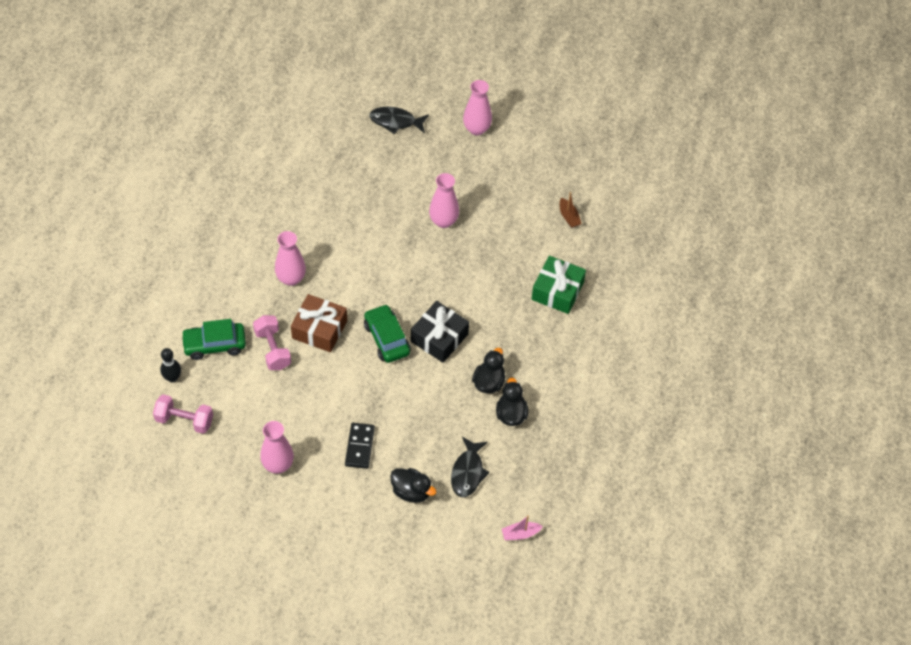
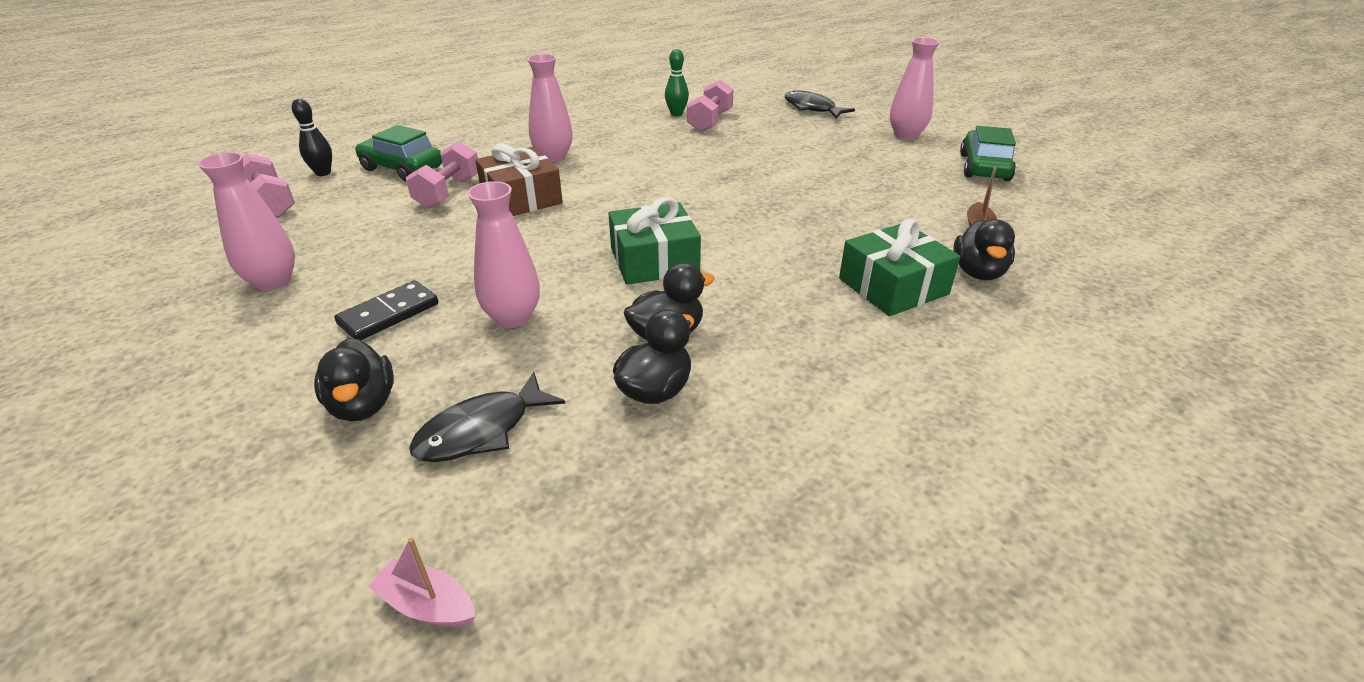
camera: 40 degrees right, 20 degrees down
green car [364,304,411,363] -> green car moved to [960,126,1016,181]
black gift [411,301,469,363] -> green gift [609,197,701,285]
pink vase [429,173,459,228] -> pink vase moved to [467,181,540,328]
none -> green bowling pin [665,49,689,116]
none -> pink dumbbell [687,80,734,132]
none -> black duck [953,219,1015,280]

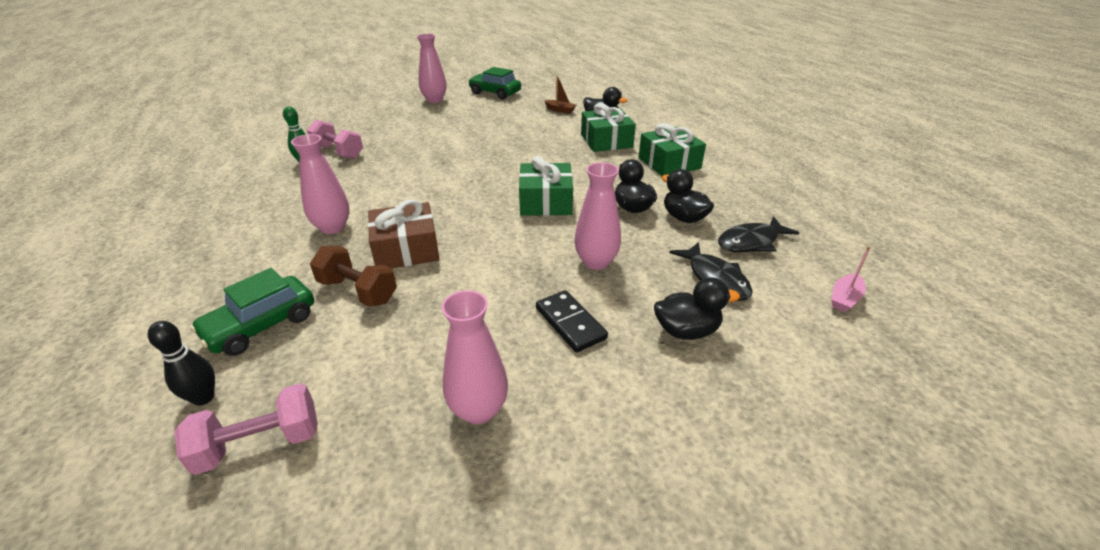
camera: 75 degrees left, 0 degrees up
pink dumbbell [406,141,478,209] -> brown dumbbell [310,246,397,307]
black fish [785,91,855,118] -> black fish moved to [718,216,799,252]
none -> green gift [639,123,706,176]

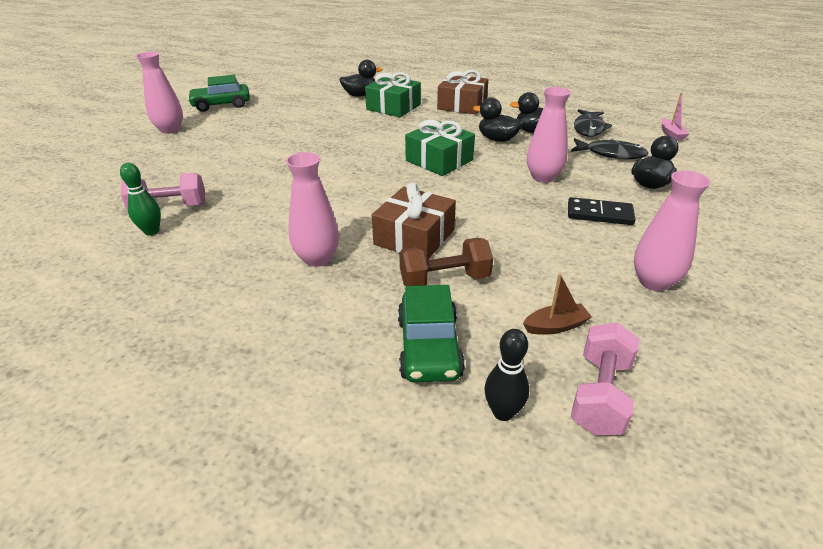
camera: 45 degrees left, 0 degrees up
brown boat [544,75,576,114] -> brown boat moved to [523,274,592,335]
green gift [639,123,706,176] -> brown gift [437,70,488,115]

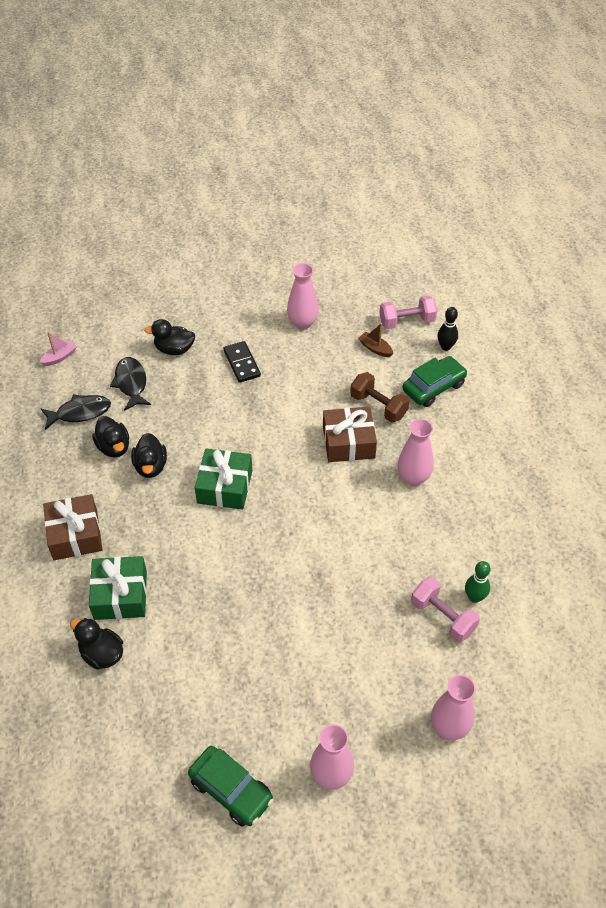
camera: 125 degrees left, 15 degrees up
pink vase [527,87,571,183] -> pink vase moved to [431,675,476,740]

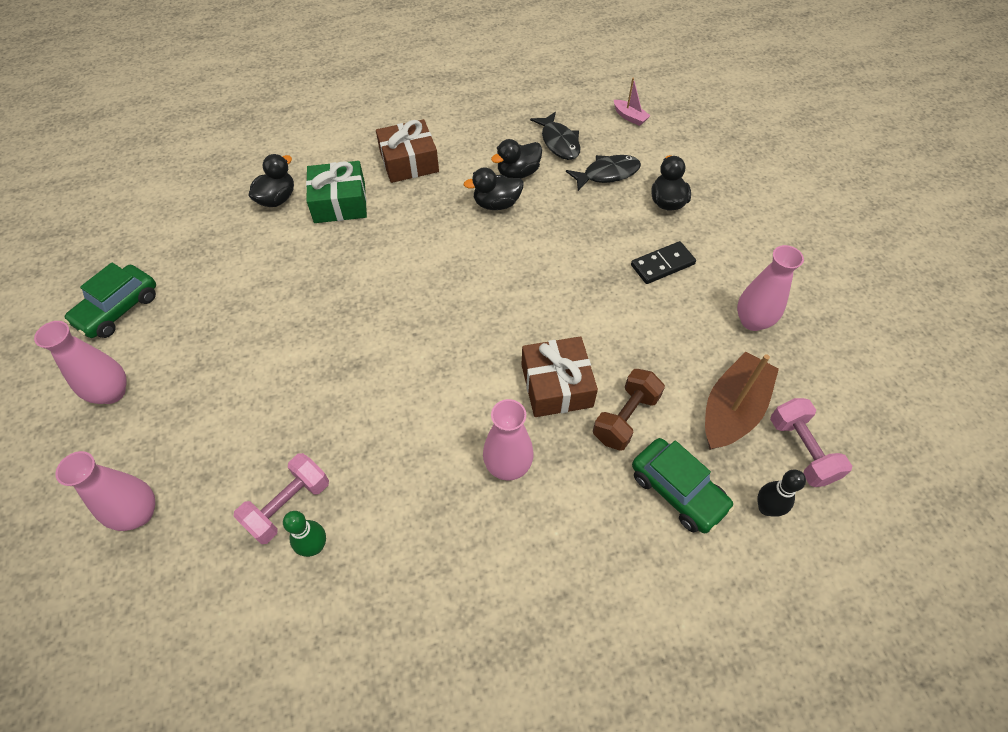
camera: 85 degrees right, 5 degrees up
green gift [195,448,252,510] -> none
brown boat [358,323,393,357] -> brown boat [705,352,779,450], size x2.07

